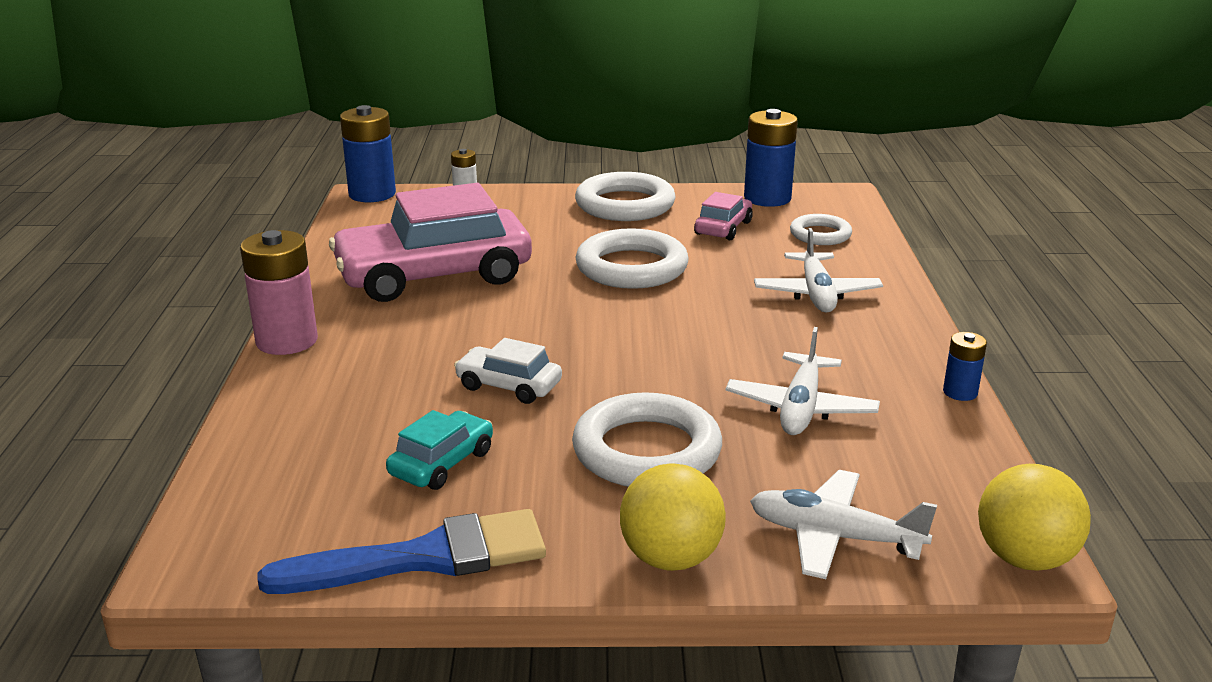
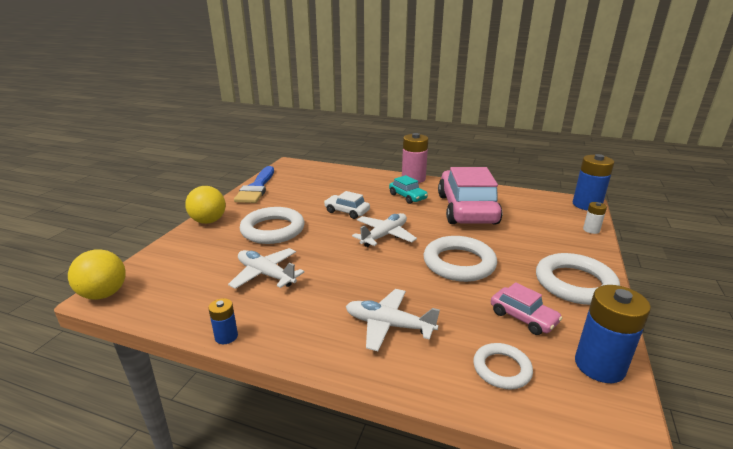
camera: 110 degrees right, 0 degrees up
turquoise car [386,410,493,490] -> turquoise car moved to [389,175,428,204]
white car [454,338,562,404] -> white car turned 105 degrees counterclockwise [324,191,370,219]
white plane [750,470,937,579] -> white plane moved to [352,213,417,247]

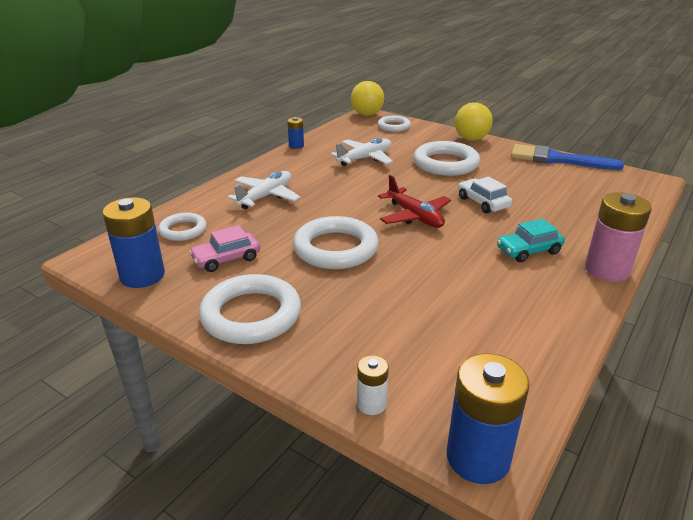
camera: 105 degrees right, 5 degrees up
white car [324,191,370,219] -> white car turned 75 degrees counterclockwise [458,177,512,213]
white plane [352,213,417,247] -> red plane [378,175,451,228]
pink car [438,167,502,224] -> none
none -> white ring [378,116,411,132]

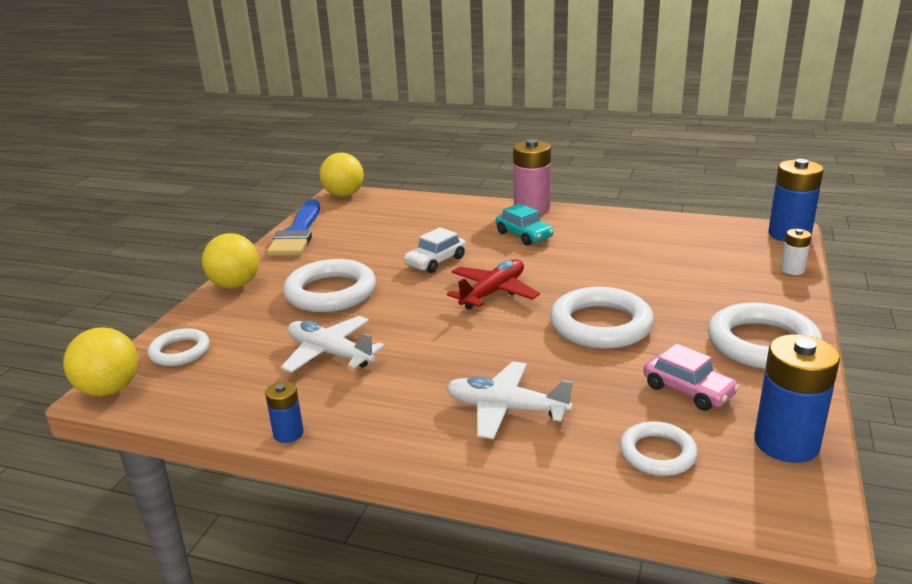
camera: 105 degrees left, 5 degrees down
none -> yellow ball [319,153,364,197]

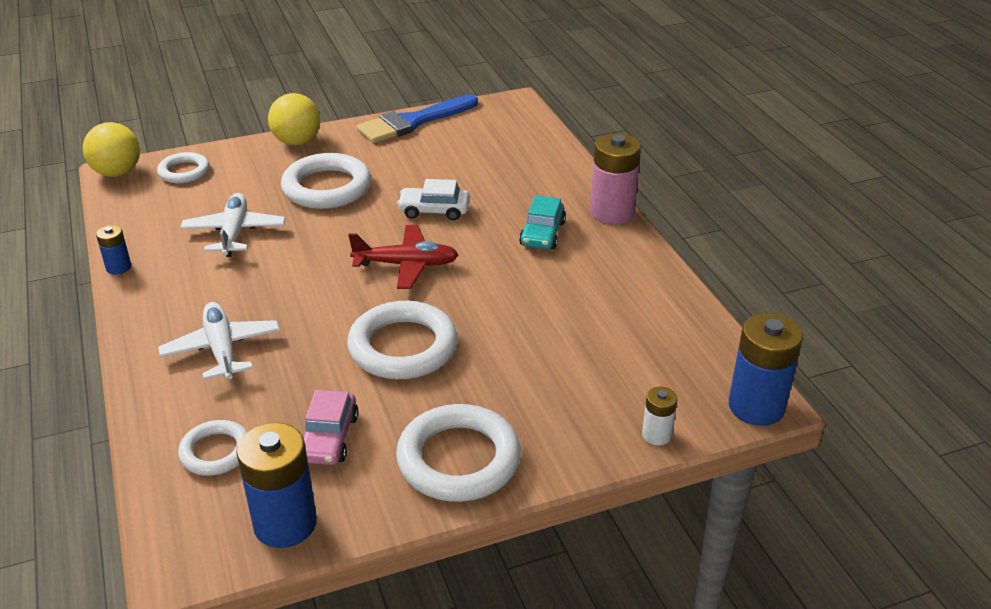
camera: 50 degrees right, 10 degrees up
yellow ball [319,153,364,197] -> none

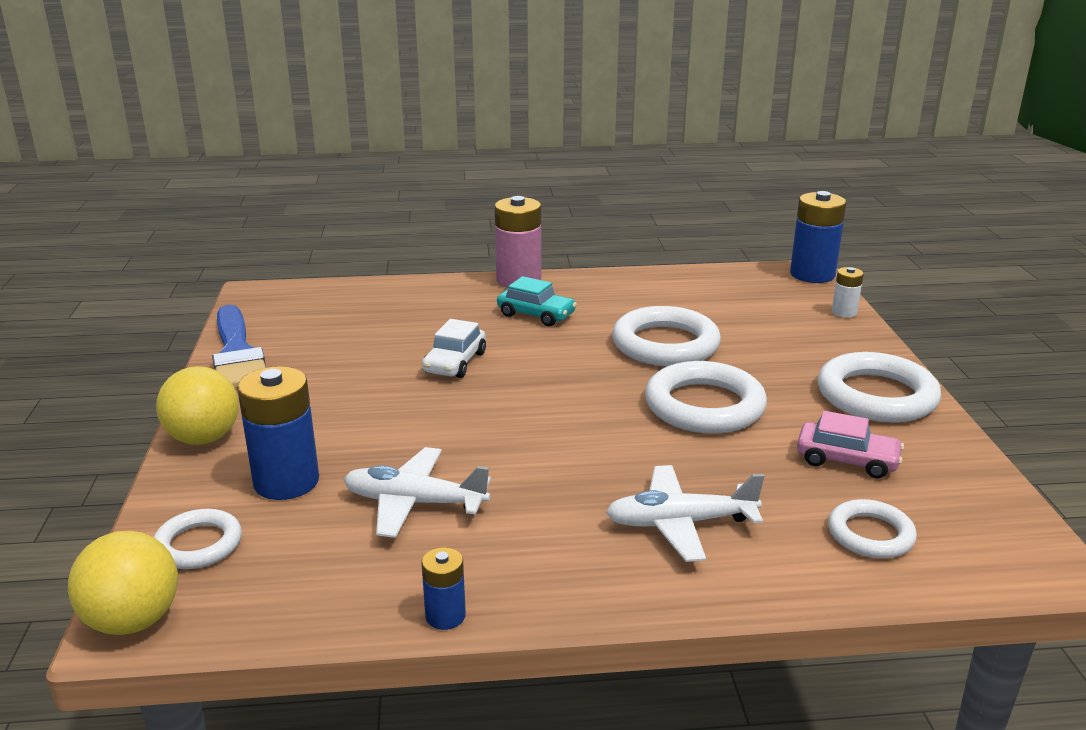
camera: 75 degrees left, 10 degrees down
blue battery [236,423,317,548] -> blue battery moved to [237,366,319,500]
white ring [281,153,371,209] -> white ring moved to [612,306,721,366]
red plane [348,225,459,289] -> none

